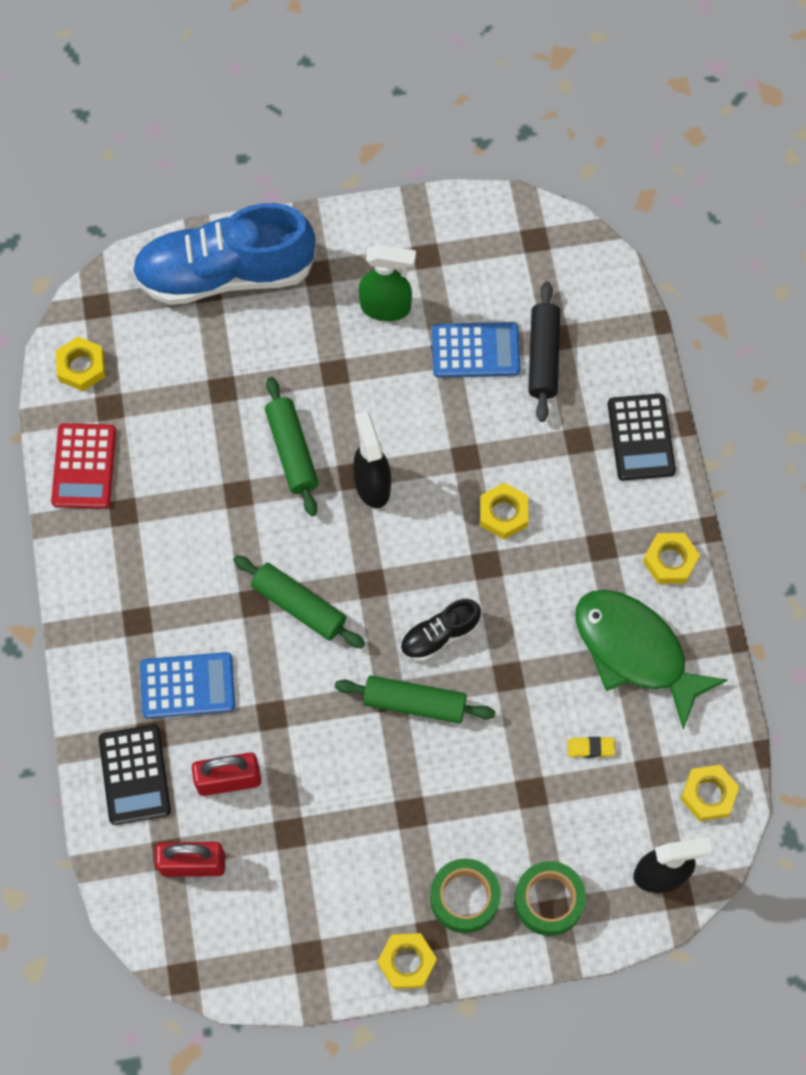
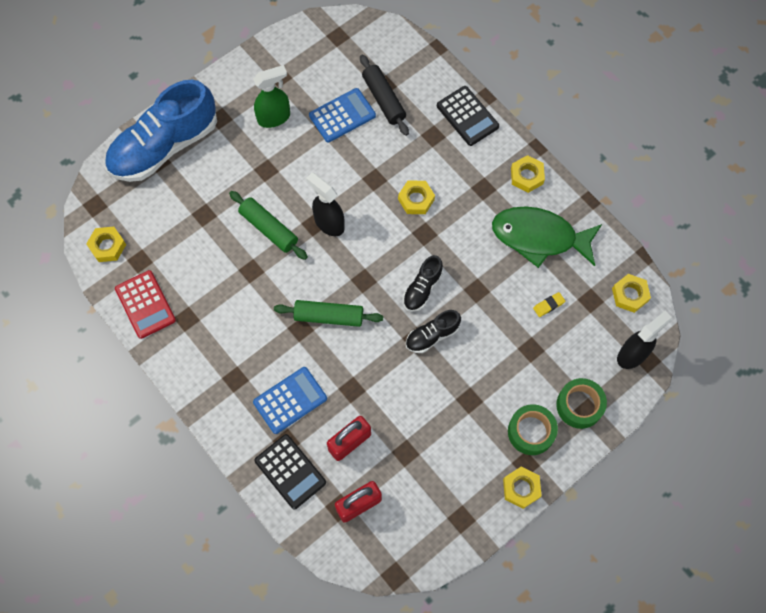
camera: 30 degrees left, 0 degrees up
green rolling pin [335,676,496,724] -> black shoe [406,310,461,353]

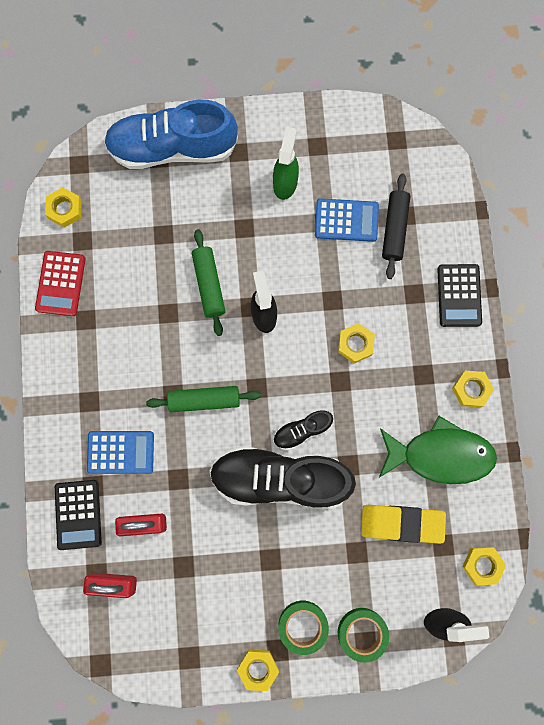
camera: 35 degrees right, 10 degrees up
green spray bottle [253,65,290,128] -> green spray bottle turned 90 degrees counterclockwise [273,127,299,200]
green rolling pin [274,300,383,327] -> green rolling pin turned 45 degrees counterclockwise [146,386,261,412]
black shoe [406,310,461,353] -> black shoe [209,446,356,509], size x2.20
green fish [492,207,602,268] -> green fish turned 135 degrees clockwise [379,416,497,484]
yellow eraser [533,292,565,317] -> yellow eraser [361,505,446,544], size x2.45

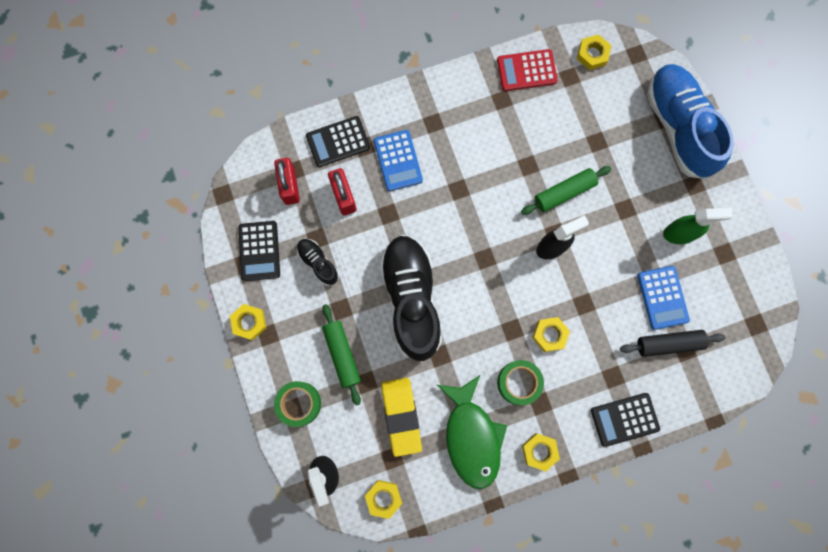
camera: 75 degrees right, 0 degrees up
green rolling pin [146,386,261,412] -> green rolling pin moved to [322,304,361,406]
black shoe [273,410,333,450] -> black shoe moved to [297,239,339,286]
green tape [278,601,329,655] -> green tape moved to [497,360,544,405]
none -> black calculator [238,221,280,281]

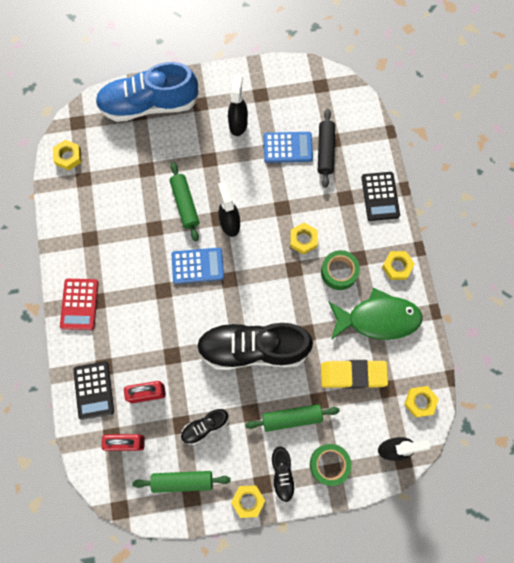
camera: 80 degrees left, 5 degrees down
black calculator [238,221,280,281] -> green rolling pin [133,471,231,493]
blue calculator [374,130,423,191] -> blue calculator moved to [172,248,224,284]
red calculator [497,49,558,91] -> red calculator moved to [60,279,99,330]
green spray bottle [663,208,733,244] -> black spray bottle [228,74,248,136]
none -> black shoe [271,446,296,503]

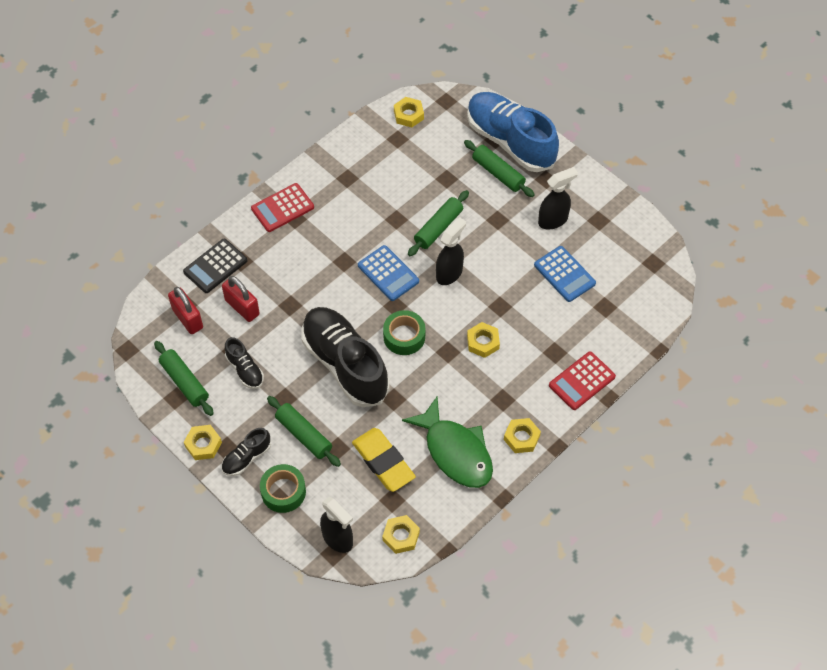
camera: 55 degrees right, 15 degrees down
black shoe [181,409,228,445] -> black shoe turned 150 degrees counterclockwise [225,337,264,389]
black rolling pin [318,109,335,188] -> none
green tape [321,250,360,290] -> green tape moved to [383,310,425,355]
black calculator [362,172,400,221] -> red calculator [549,352,616,410]
none -> green rolling pin [464,140,535,197]

